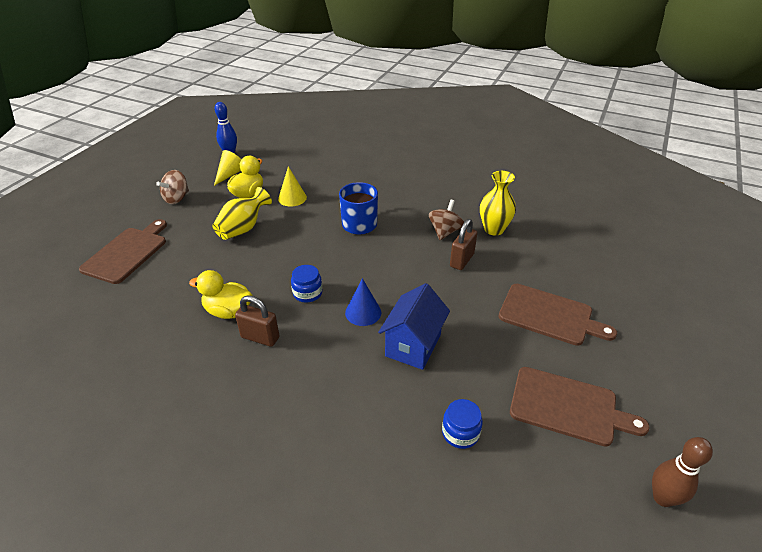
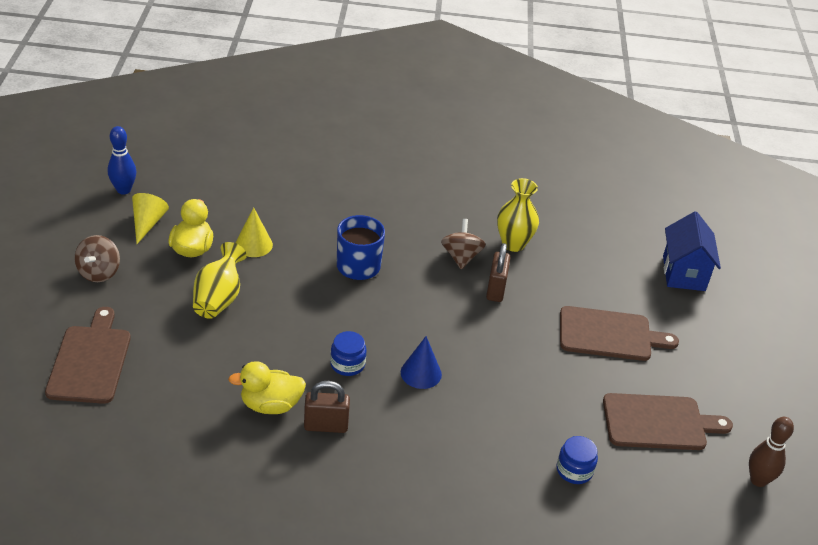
camera: 25 degrees left, 0 degrees up
blue house [378,283,450,370] -> blue house moved to [663,211,721,291]

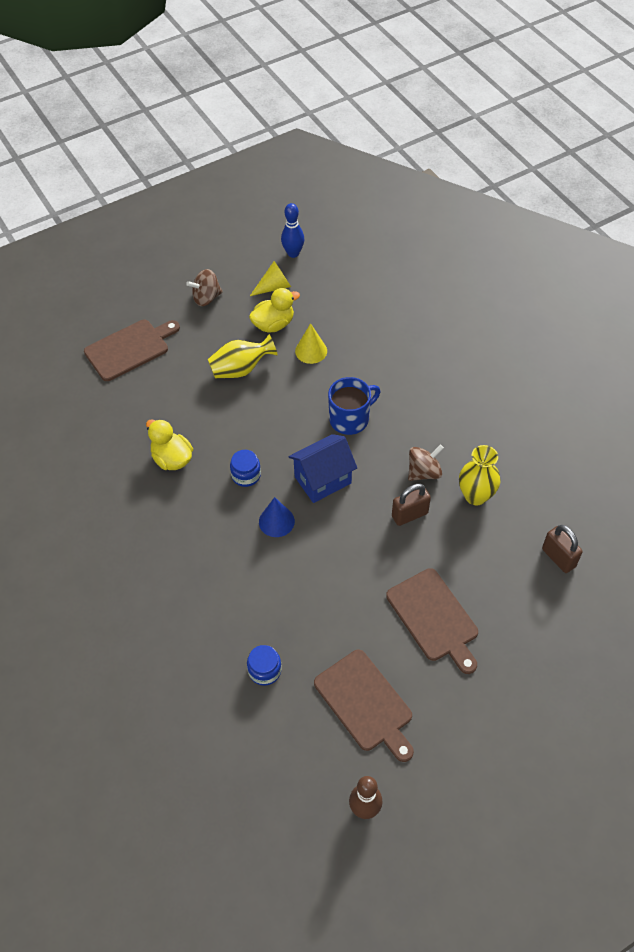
camera: 60 degrees right, 15 degrees up
brown padlock [304,381,350,433] -> brown padlock moved to [542,525,583,573]
blue house [663,211,721,291] -> blue house moved to [288,434,357,503]

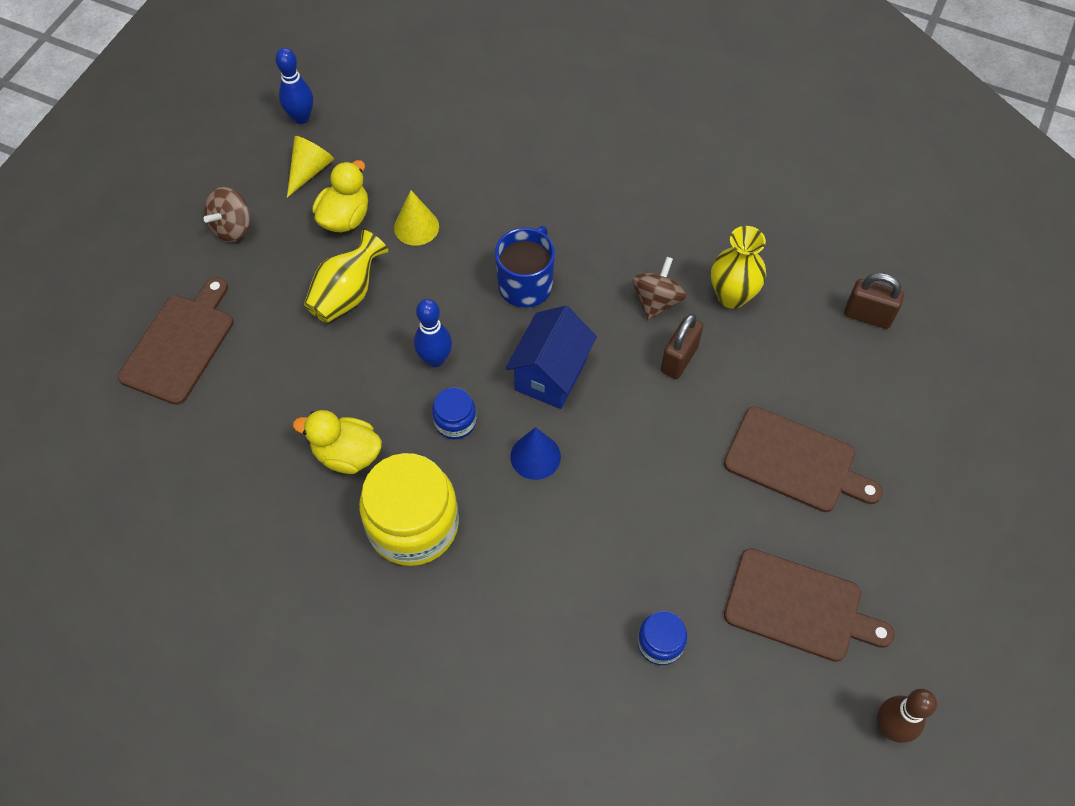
camera: 35 degrees left, 5 degrees up
none -> yellow jar [359,453,459,566]
none -> blue bowling pin [414,299,452,367]

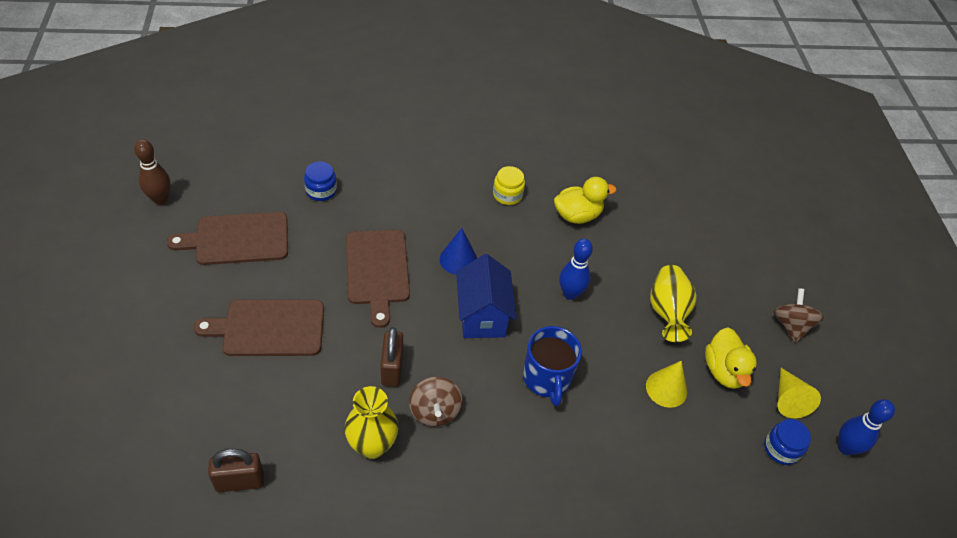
camera: 145 degrees right, 10 degrees down
brown cutting board [118,277,233,405] -> brown cutting board moved to [346,230,410,328]
yellow jar [359,453,459,566] -> yellow jar [493,166,525,205], size x0.48
blue jar [432,388,477,439] -> blue jar moved to [764,419,811,465]

